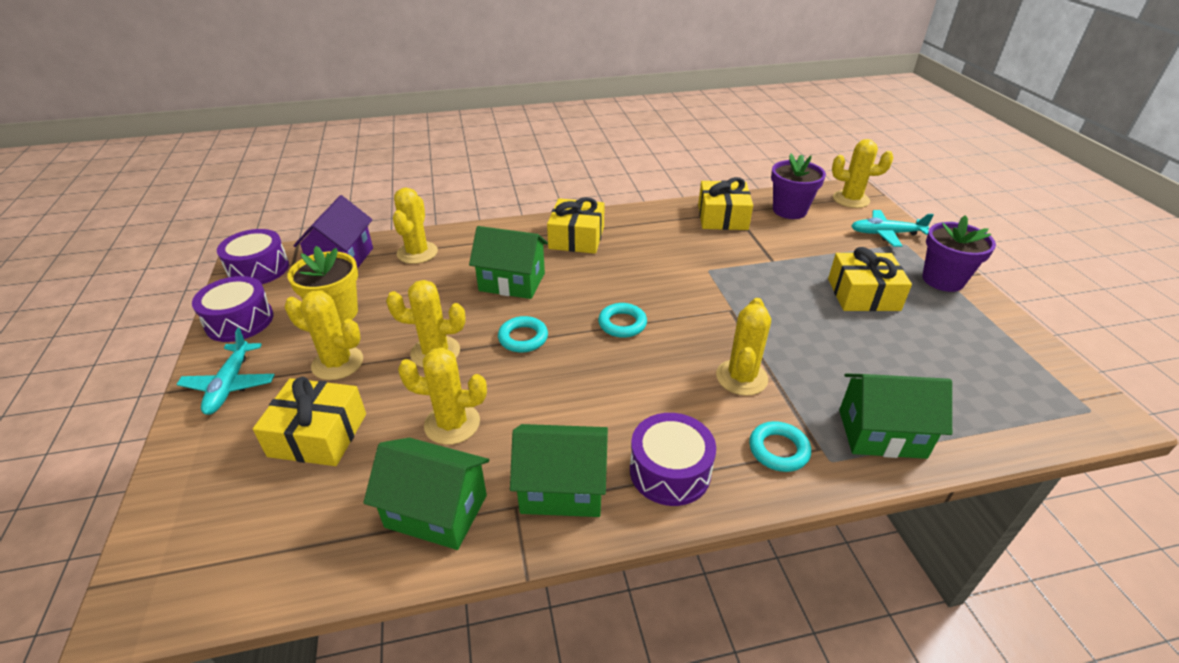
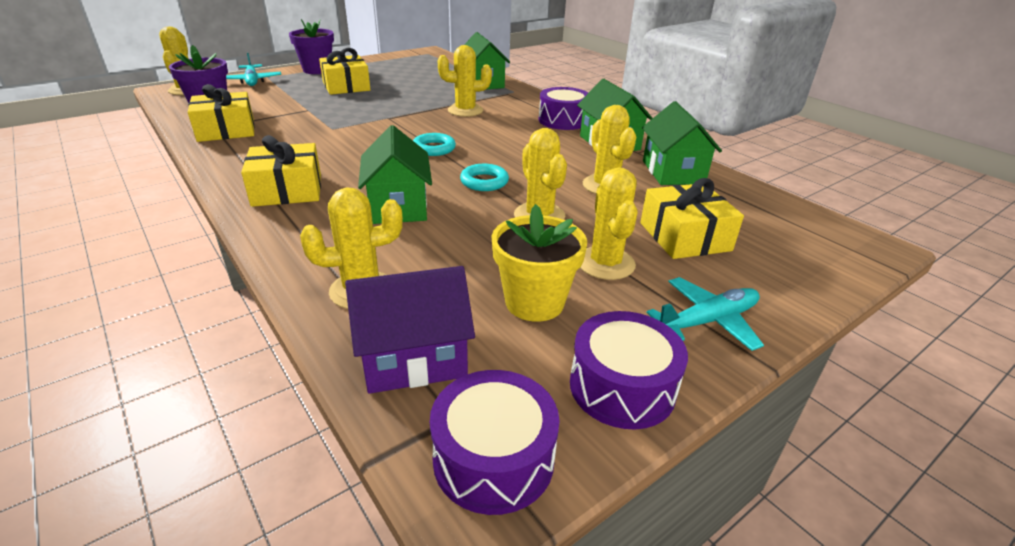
camera: 115 degrees left, 5 degrees down
turquoise ring [749,421,811,472] -> none

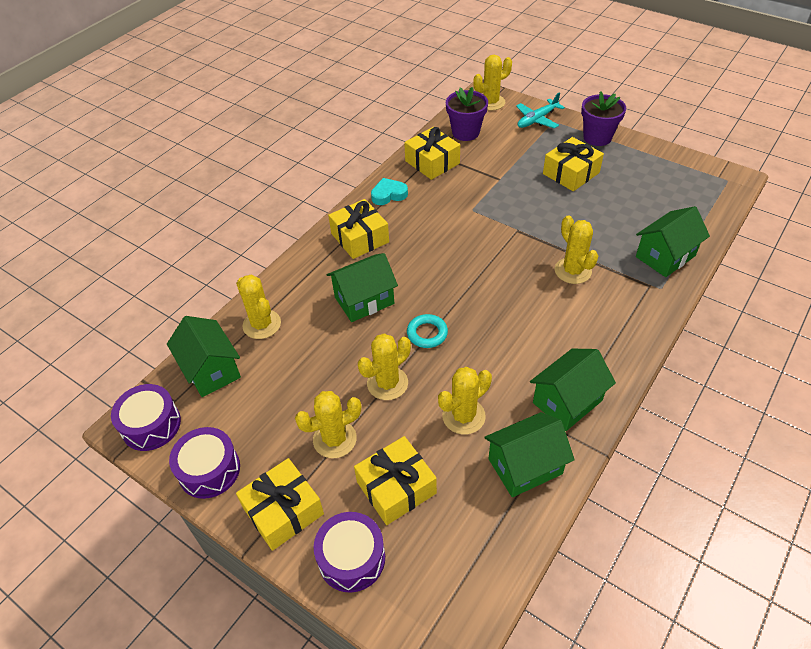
camera: 75 degrees right, 15 degrees up
purple house [345,266,475,394] -> green house [167,316,241,397]
turquoise ring [413,133,456,156] -> none
yellow flower pot [492,204,587,322] -> none
purple drum [538,87,588,130] -> purple drum moved to [314,512,385,592]
turquoise plane [647,277,764,351] -> yellow gift [236,458,324,551]
none -> turquoise heart [371,178,408,205]

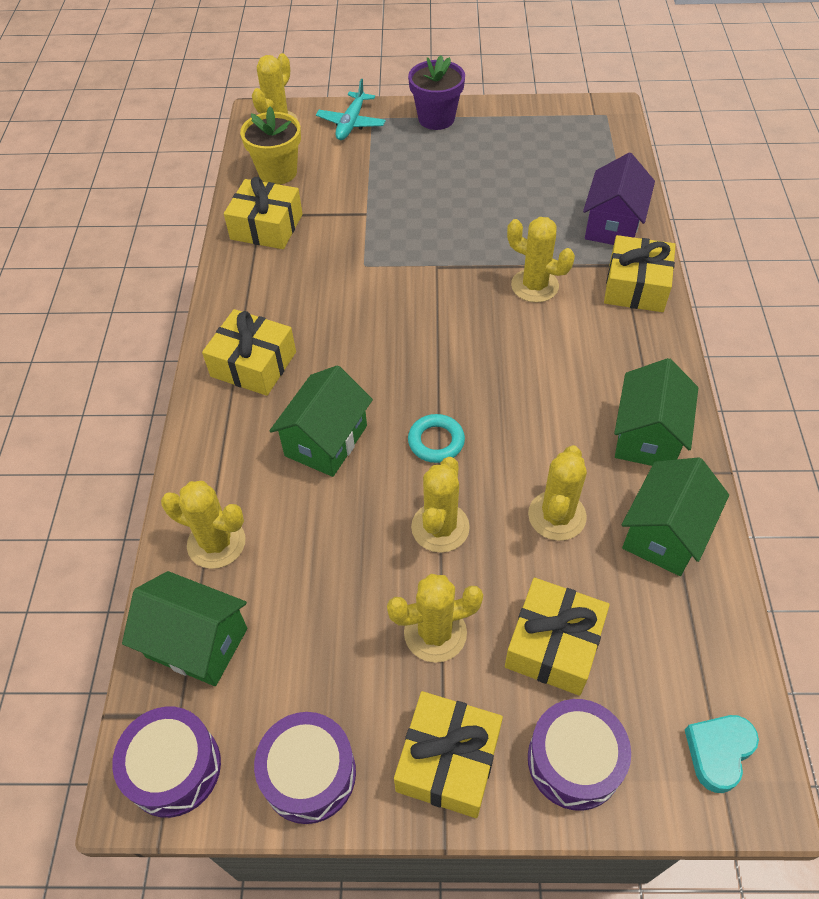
camera: 35 degrees left, 5 degrees up
yellow cactus [295,391,361,458] -> yellow cactus turned 45 degrees clockwise [387,574,483,663]
turquoise heart [371,178,408,205] -> turquoise heart moved to [685,715,759,793]
purple flower pot [446,87,488,141] -> yellow flower pot [240,107,301,185]
yellow gift [543,137,604,191] -> yellow gift moved to [604,235,676,312]
green house [636,206,710,277] -> purple house [583,152,655,245]

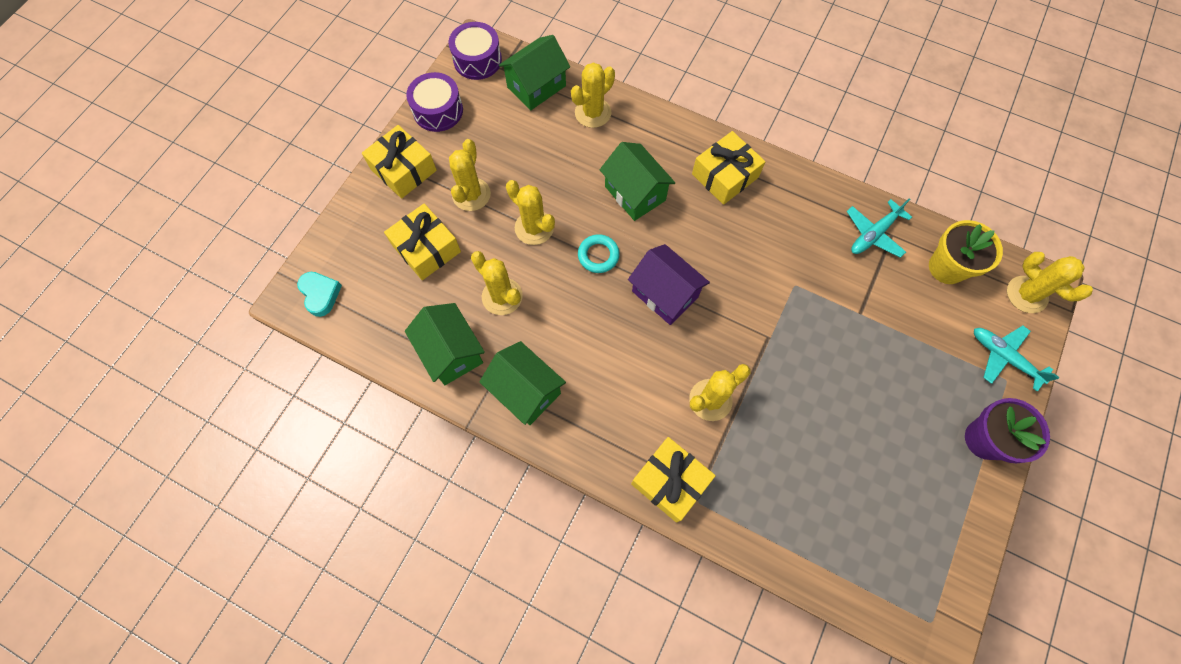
camera: 115 degrees right, 15 degrees up
yellow gift [224,177,303,249] -> turquoise plane [846,198,912,258]
purple drum [528,699,631,811] -> none
purple house [583,152,655,245] -> purple house moved to [628,244,710,325]

